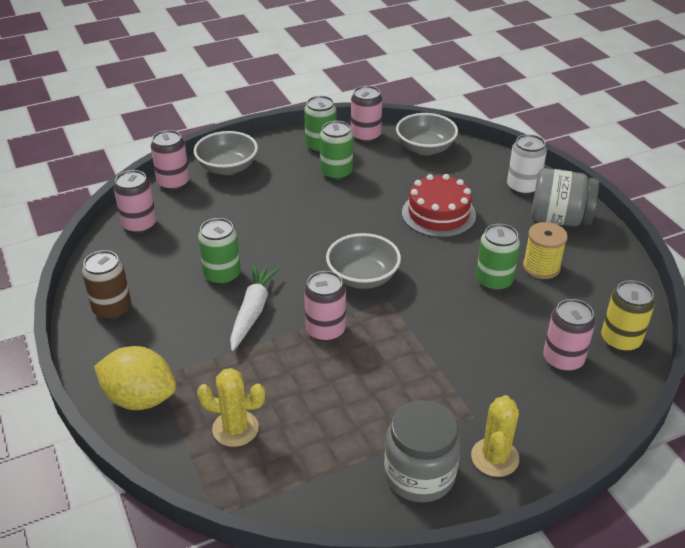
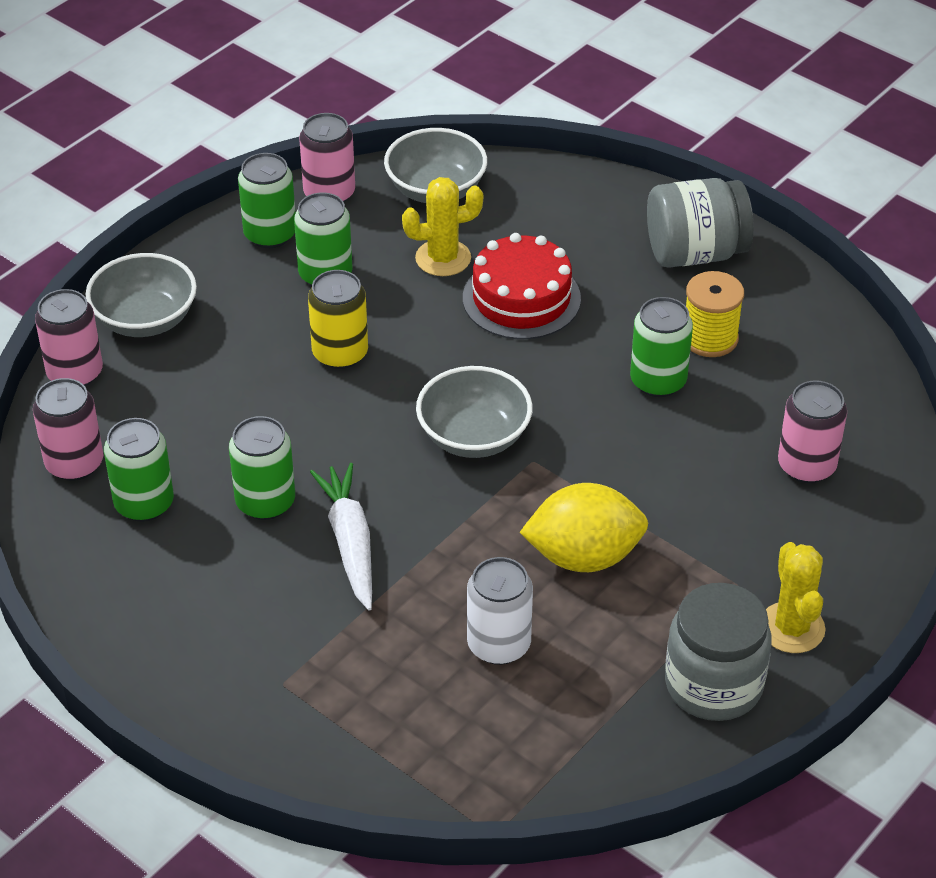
camera: 25 degrees left, 5 degrees up
brown can [82,250,131,320] -> none
yellow lemon [94,346,176,410] -> yellow lemon moved to [519,483,648,572]
yellow cactus [197,368,265,447] -> yellow cactus moved to [402,177,483,276]
pink can [304,271,346,342] -> none
white can [507,134,547,195] -> white can moved to [467,557,533,665]
yellow can [601,280,655,352] -> yellow can moved to [308,270,368,369]
none -> green can [104,418,174,522]

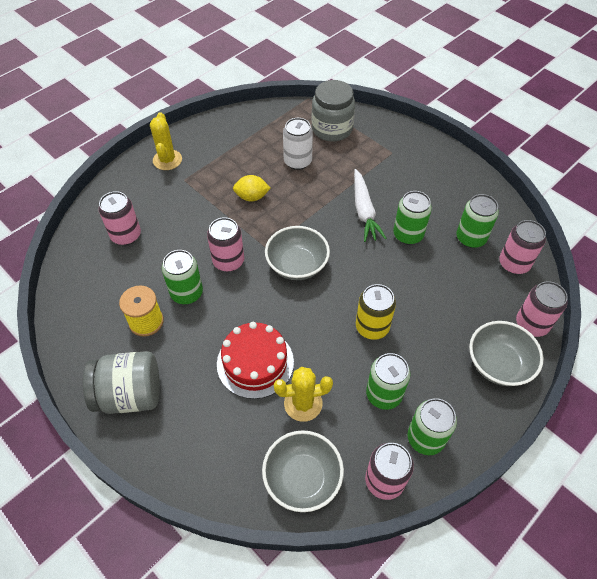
camera: 175 degrees left, 10 degrees up
yellow lemon [519,483,648,572] -> yellow lemon [233,175,271,202], size x0.61
grey jar [665,583,772,721] -> grey jar moved to [311,80,355,142]
none -> pink can [207,217,244,272]

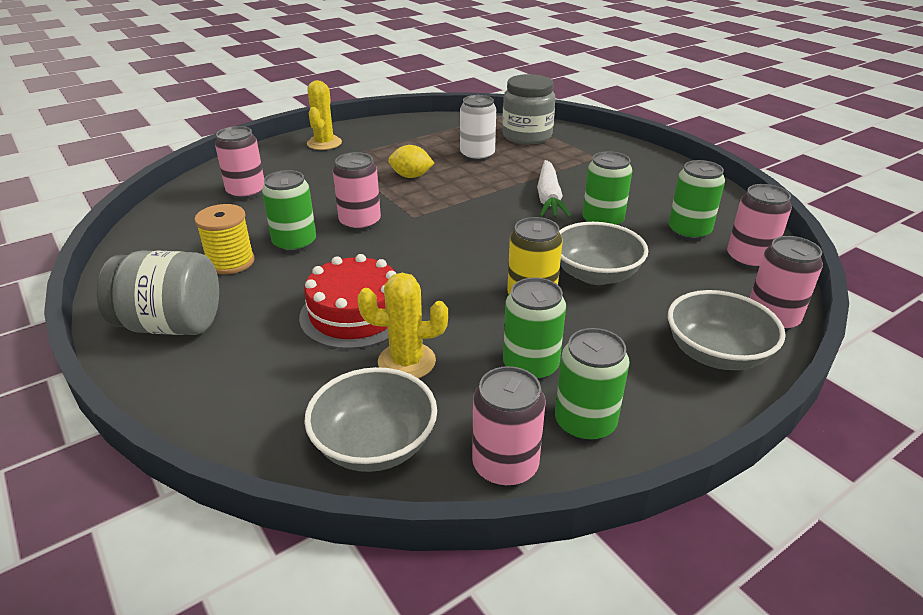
camera: 10 degrees right, 20 degrees down
grey bowl [265,226,330,280] -> grey bowl moved to [559,222,648,285]

